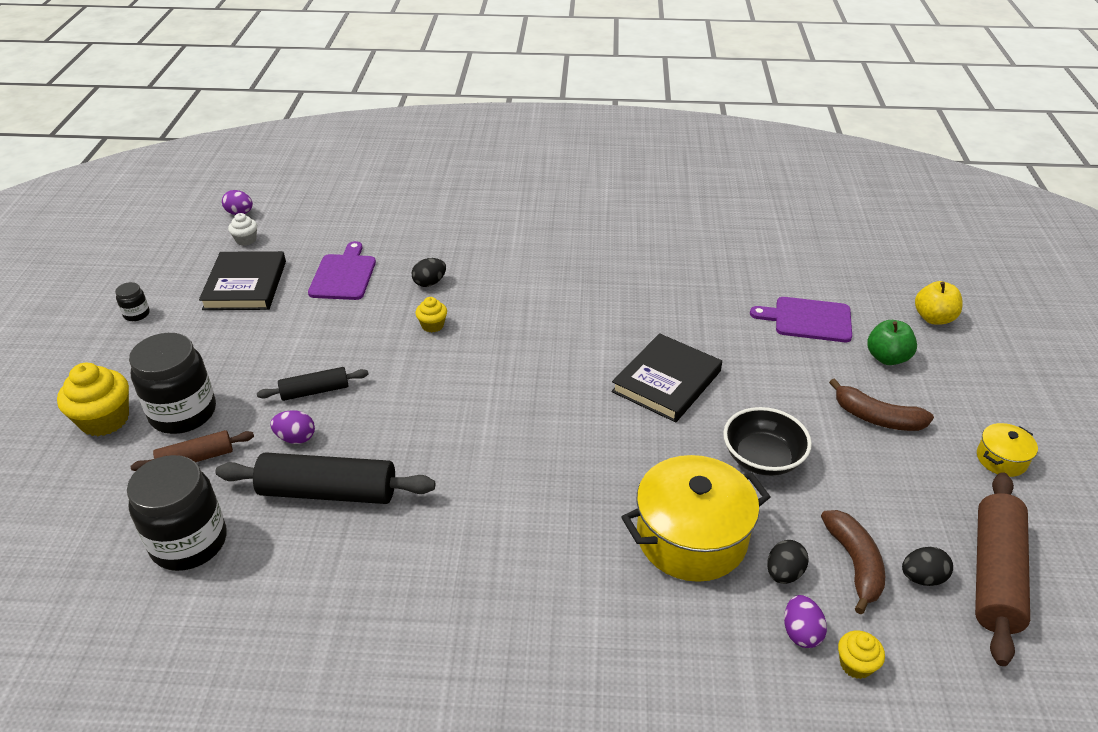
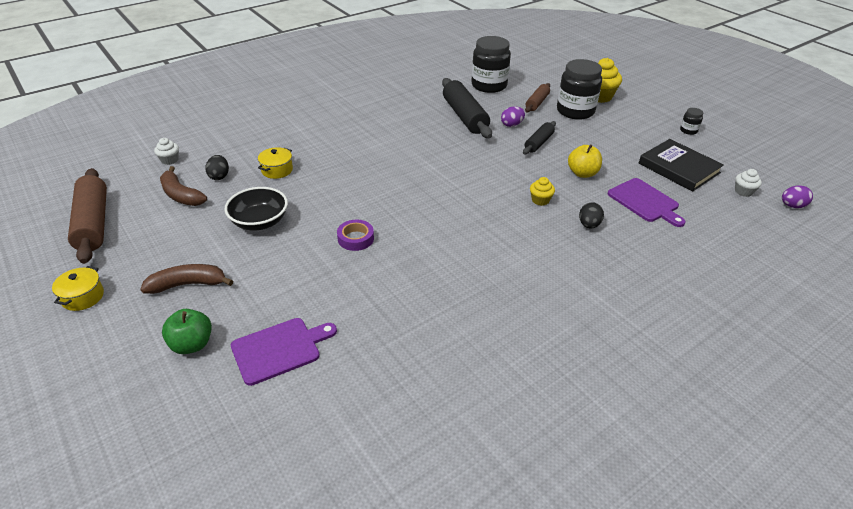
camera: 140 degrees right, 0 degrees up
black rolling pin [215,452,435,504] -> black rolling pin turned 75 degrees counterclockwise [442,78,492,138]
black book [612,333,722,422] -> purple tape [337,220,374,251]
yellow pot [621,455,770,582] -> yellow pot [258,147,293,179], size x0.48
purple egg [784,595,827,648] -> none
yellow cupcake [838,631,885,679] -> white cupcake [154,138,179,165]
black egg [902,547,953,586] -> none
yellow apple [915,281,963,325] -> yellow apple moved to [568,144,602,178]

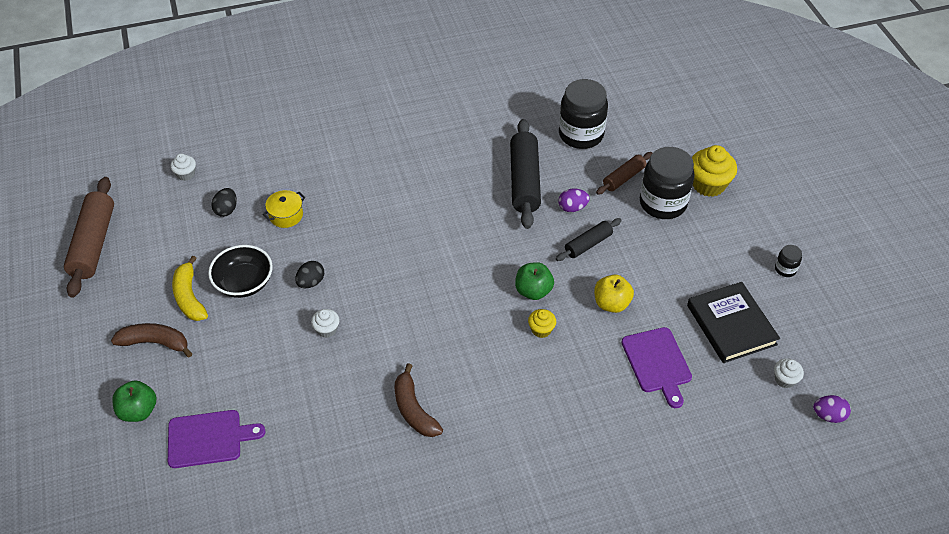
camera: 20 degrees right, 10 degrees up
yellow pot [52,266,104,311] -> none
brown banana [160,166,207,206] -> brown banana moved to [395,363,443,437]
purple tape [337,220,374,251] -> white cupcake [311,309,339,338]
black egg [579,202,604,228] -> black egg moved to [295,261,324,288]
none -> yellow banana [172,256,208,321]
none -> green apple [515,262,554,300]

